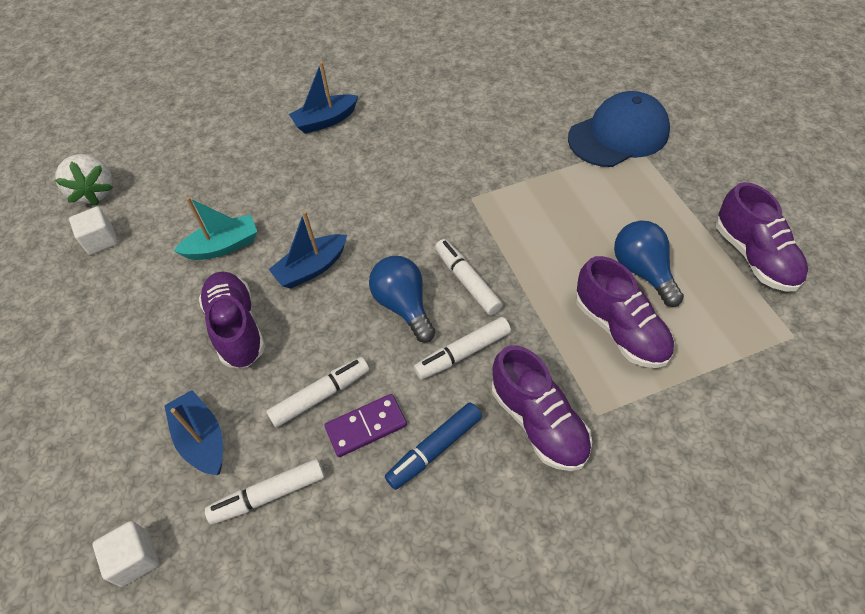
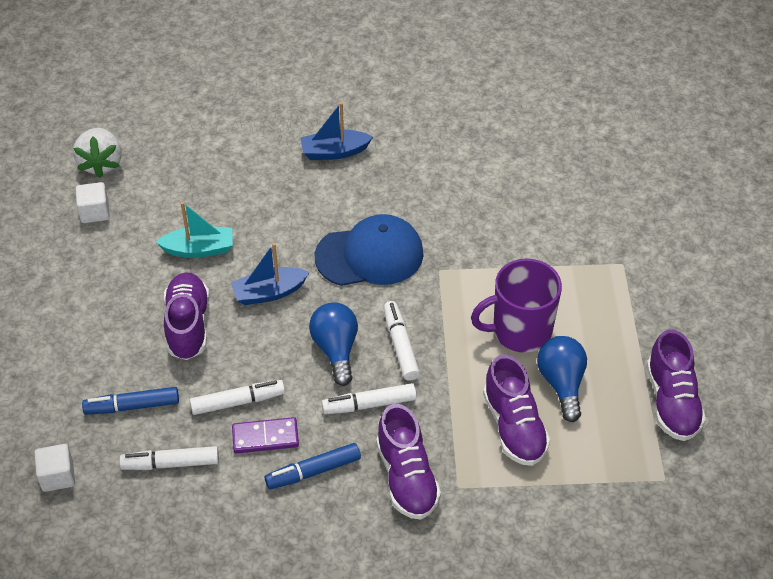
camera: 15 degrees right, 5 degrees down
blue boat [164,390,223,475] -> blue marker [82,387,179,415]
blue cap [568,91,670,167] -> blue cap moved to [315,214,424,286]
none -> purple mug [471,259,562,353]

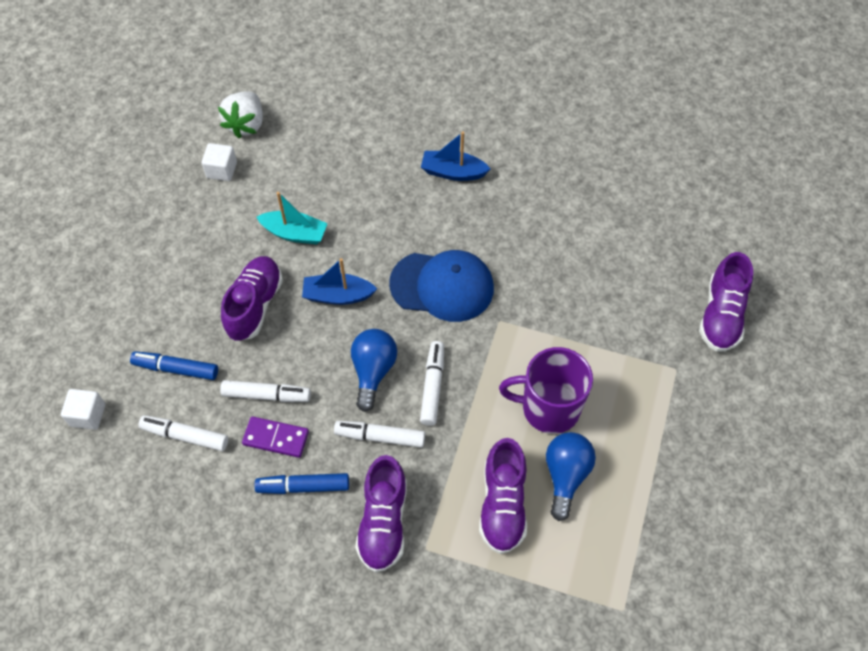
camera: 20 degrees right, 10 degrees up
purple shoe [647,329,706,441] -> purple shoe moved to [699,252,753,352]

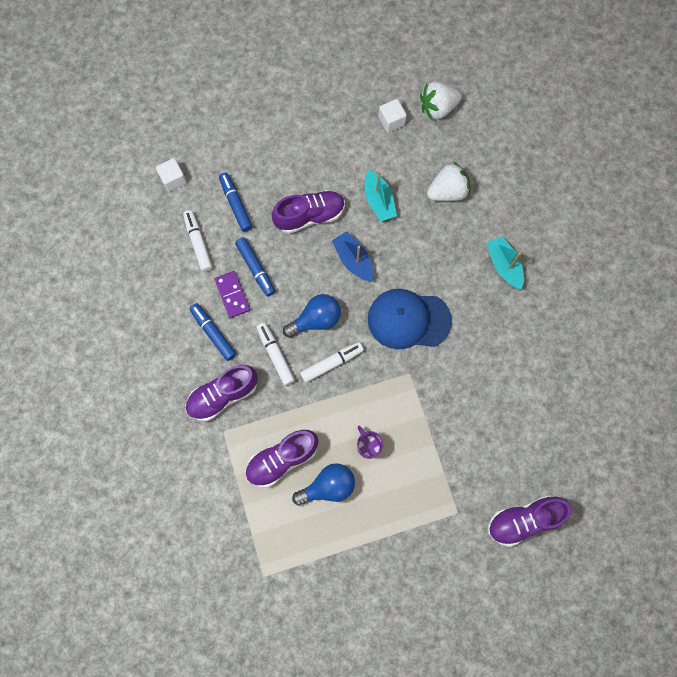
camera: 55 degrees right, 15 degrees up
white marker [220,380,311,402] -> blue marker [235,237,275,297]
blue cap [389,250,494,322] -> blue cap turned 120 degrees clockwise [368,289,452,349]
blue boat [421,132,491,181] -> turquoise boat [487,236,524,290]
purple mug [499,347,593,434] -> purple mug [357,426,383,459], size x0.52
none -> white strawberry [427,161,470,201]

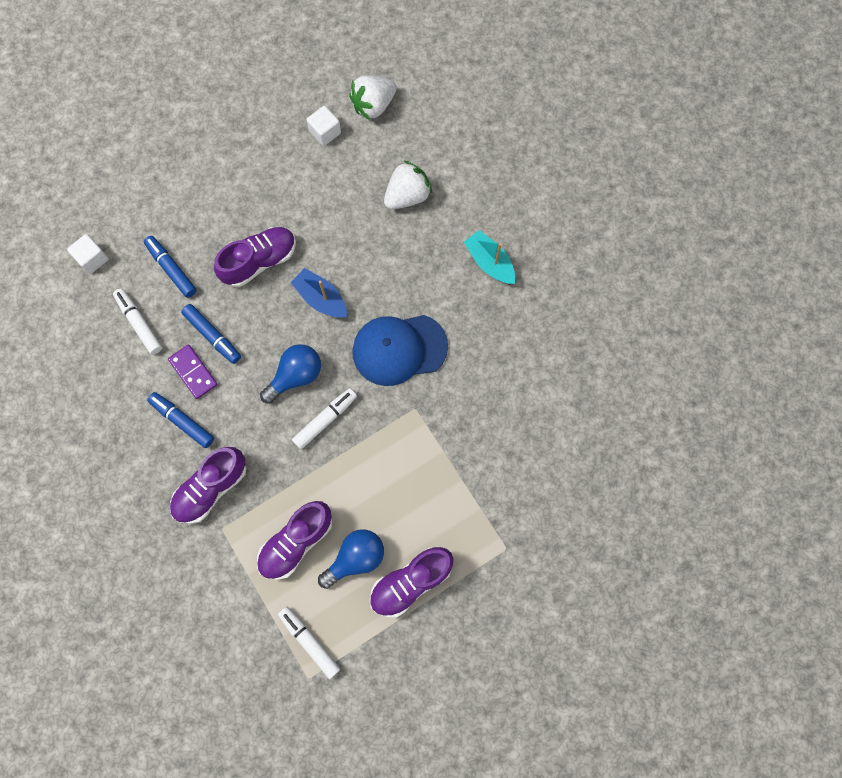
camera: 15 degrees left, 0 degrees up
white marker [257,322,295,386] -> white marker moved to [278,607,341,679]
purple mug [357,426,383,459] -> none
turquoise boat [364,170,397,222] -> none
purple shoe [488,495,572,547] -> purple shoe moved to [369,547,453,617]

